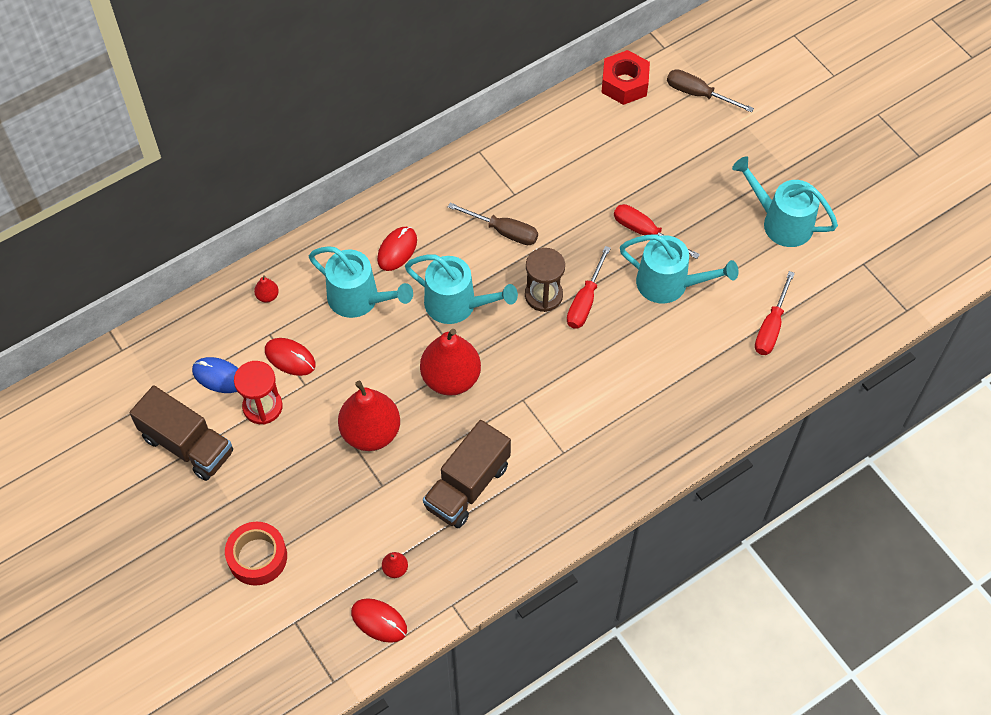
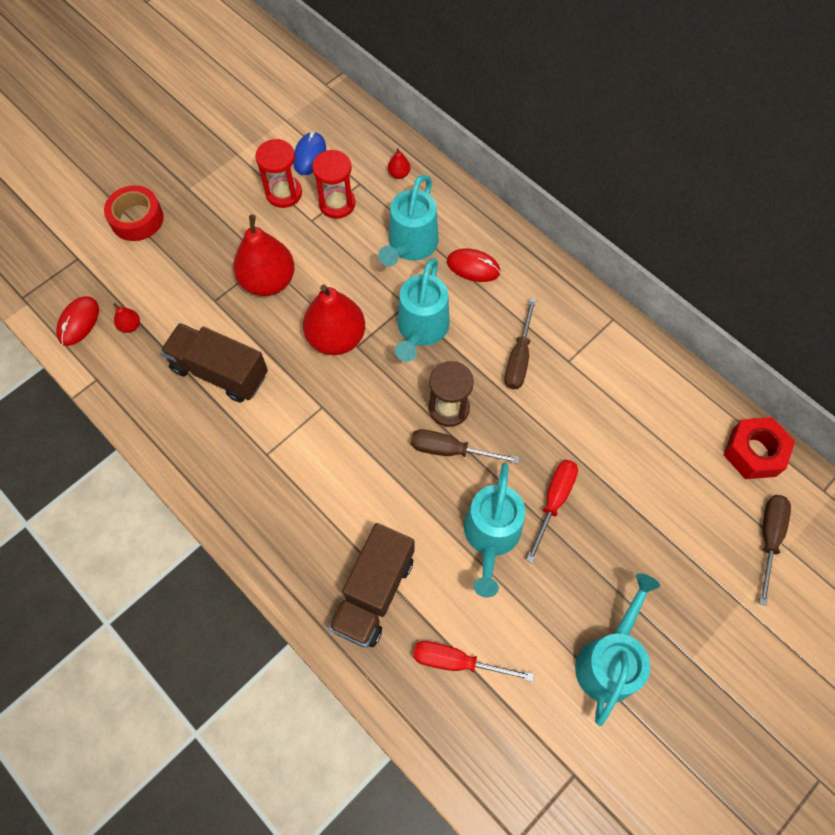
camera: 80 degrees right, 5 degrees up
brown truck [130,385,233,481] -> brown truck moved to [328,523,415,648]
red mouse [265,338,316,376] -> red hourglass [312,149,356,219]
red screwdriver [567,246,611,329] -> brown screwdriver [411,429,520,464]

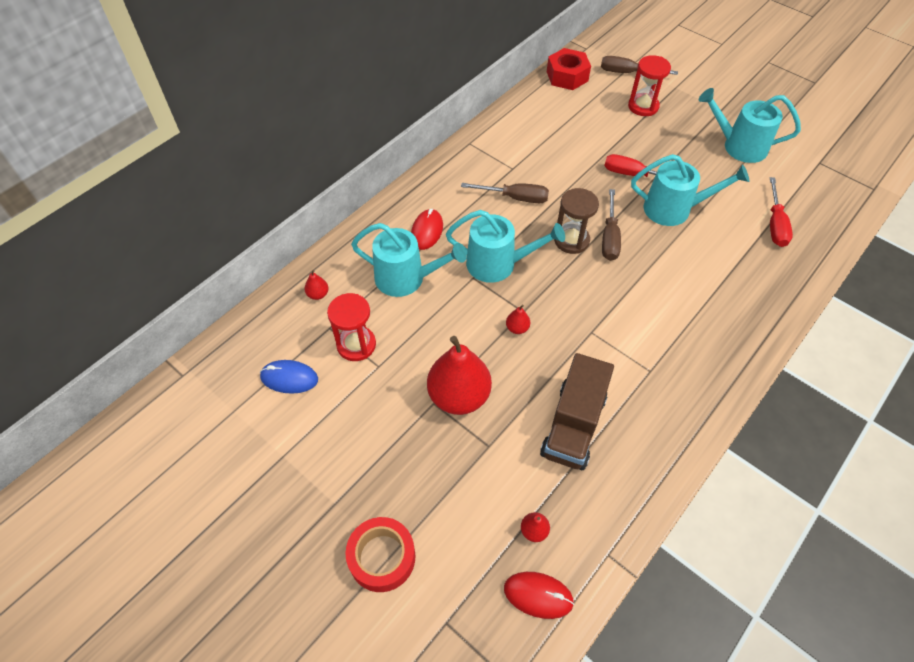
camera: 95 degrees left, 10 degrees down
red hourglass [256,139,302,208] -> red hourglass moved to [628,55,671,116]
red pear [303,285,365,355] -> red pear [506,304,530,334], size x0.41
brown truck [328,523,415,648] -> none

